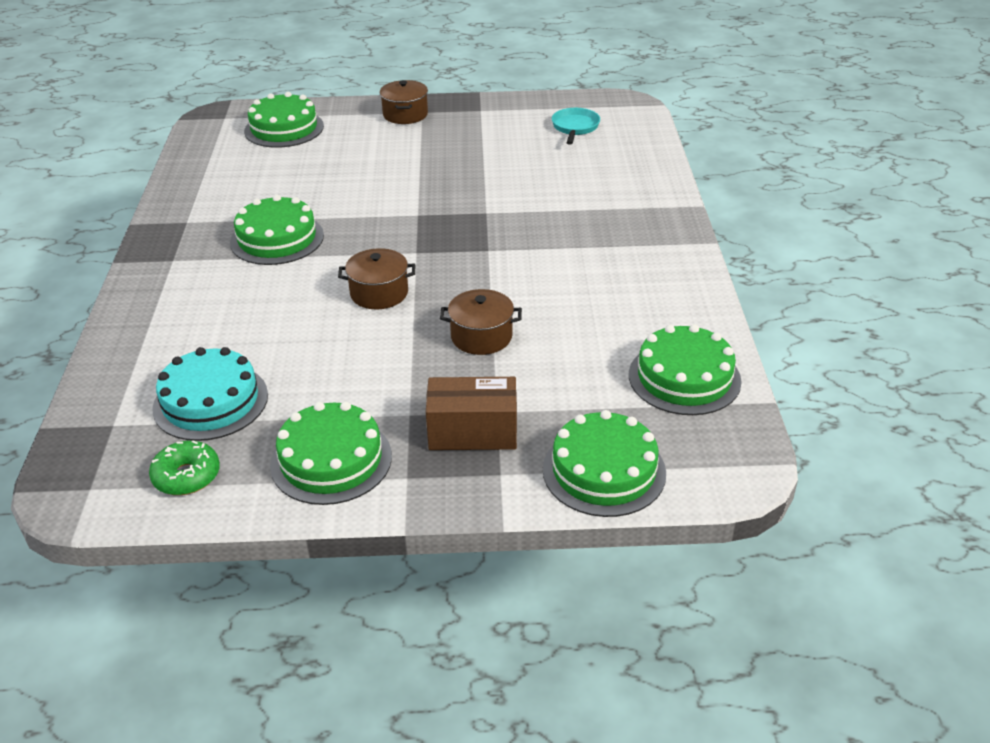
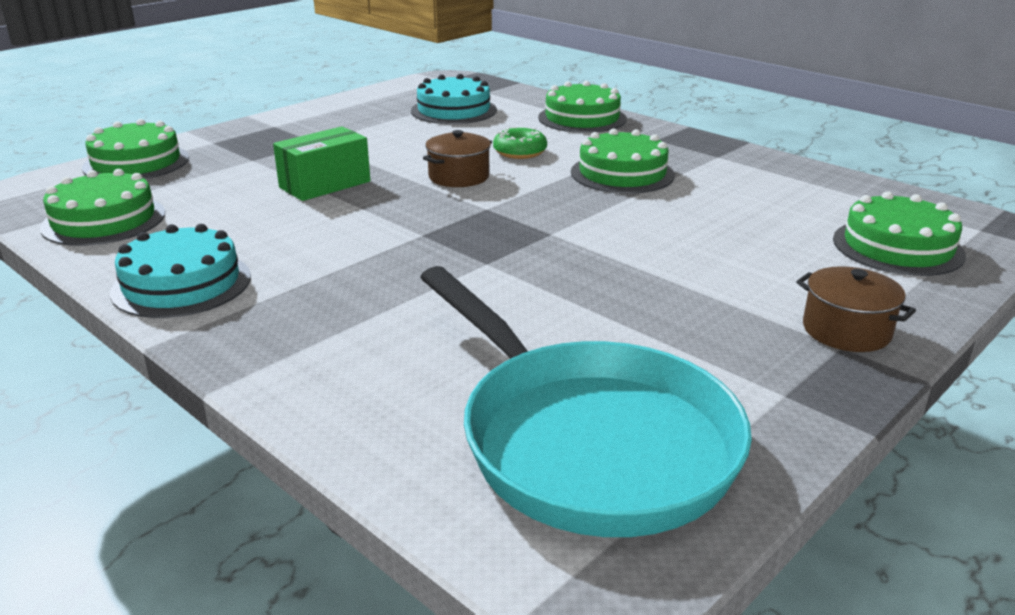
camera: 135 degrees right, 10 degrees down
green donut [149,441,220,495] -> green donut moved to [493,127,547,159]
green cake [270,401,392,505] -> green cake moved to [538,81,627,133]
brown box [426,377,517,450] -> none
brown pot [440,289,522,355] -> green box [273,126,371,201]
turquoise pan [552,108,600,145] -> turquoise pan [420,266,752,537], size x2.50
none -> turquoise cake [110,224,251,318]

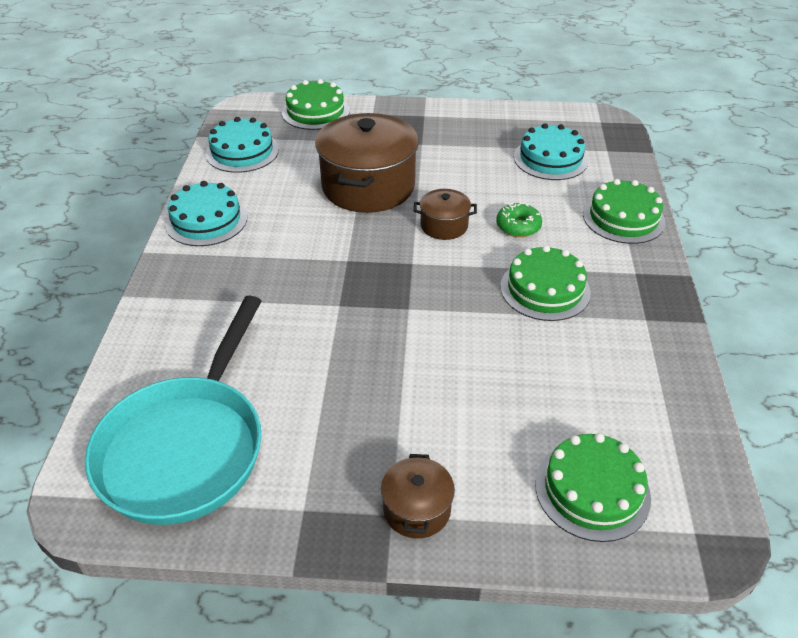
camera: 50 degrees right, 15 degrees up
green cake [40,169,165,246] -> turquoise cake [205,117,279,173]
green box [273,126,371,201] -> brown pot [315,113,419,213]

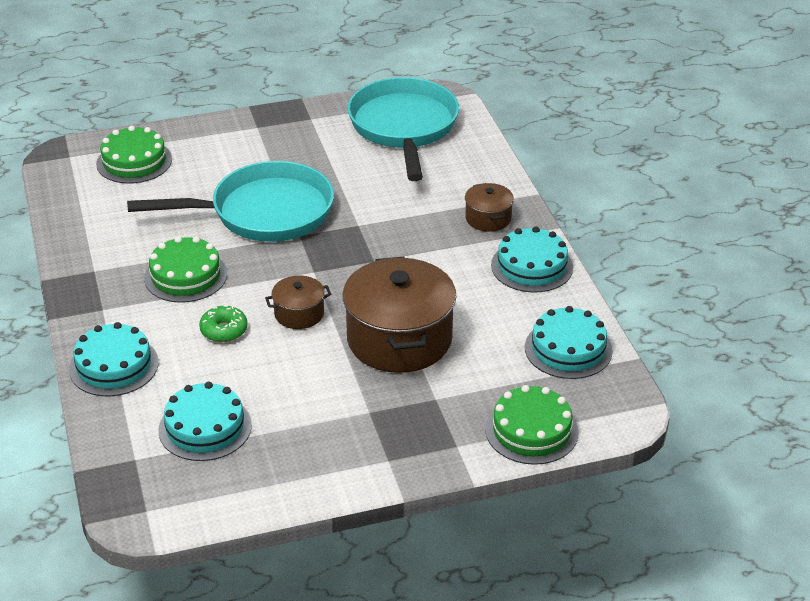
camera: 160 degrees right, 5 degrees down
brown pot [381,454,455,538] -> brown pot moved to [465,183,514,232]
green cake [583,179,666,244] -> turquoise cake [69,322,159,397]
none -> turquoise pan [127,161,334,242]

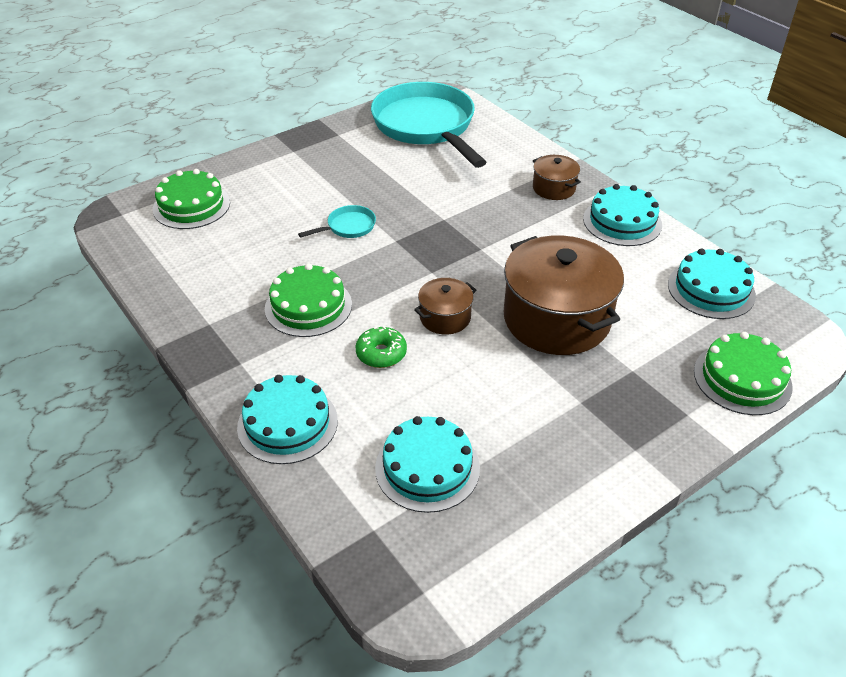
camera: 20 degrees left, 5 degrees up
turquoise pan [127,161,334,242] -> turquoise pan [298,205,376,238], size x0.40

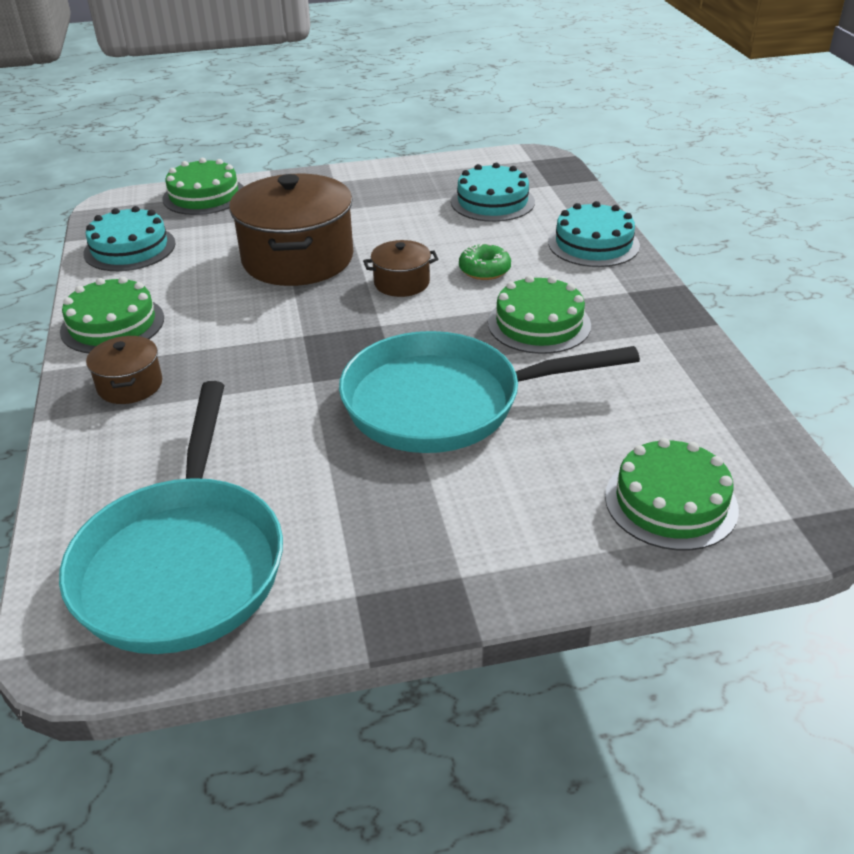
camera: 155 degrees left, 5 degrees down
turquoise pan [298,205,376,238] -> turquoise pan [339,331,640,453], size x2.50
turquoise cake [583,184,662,246] -> green cake [60,276,164,353]

